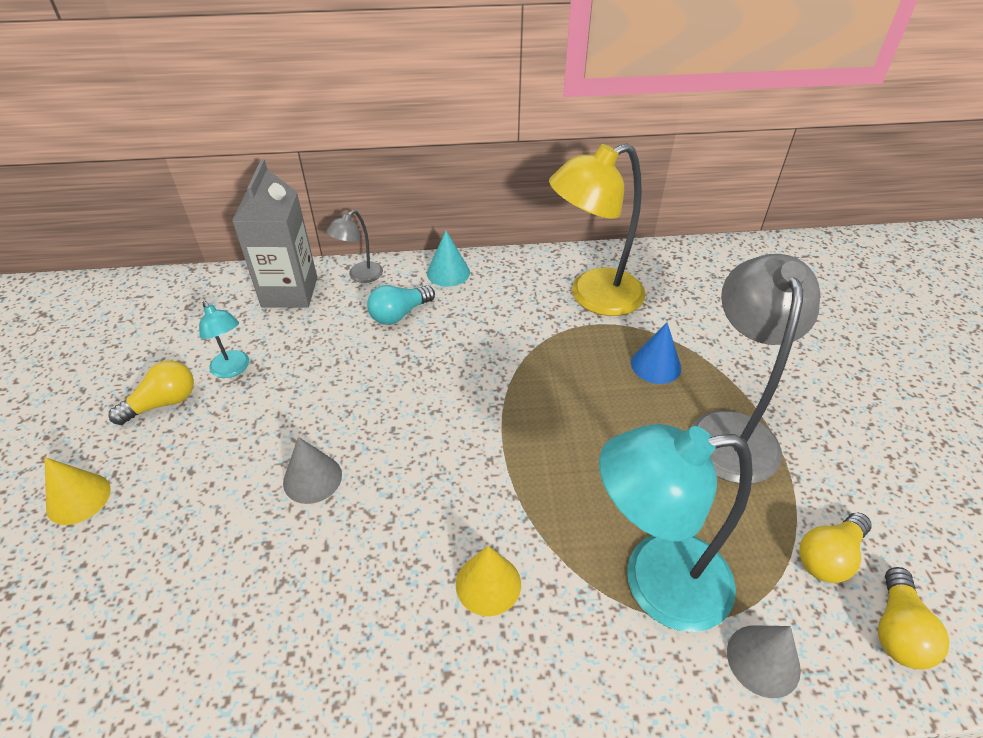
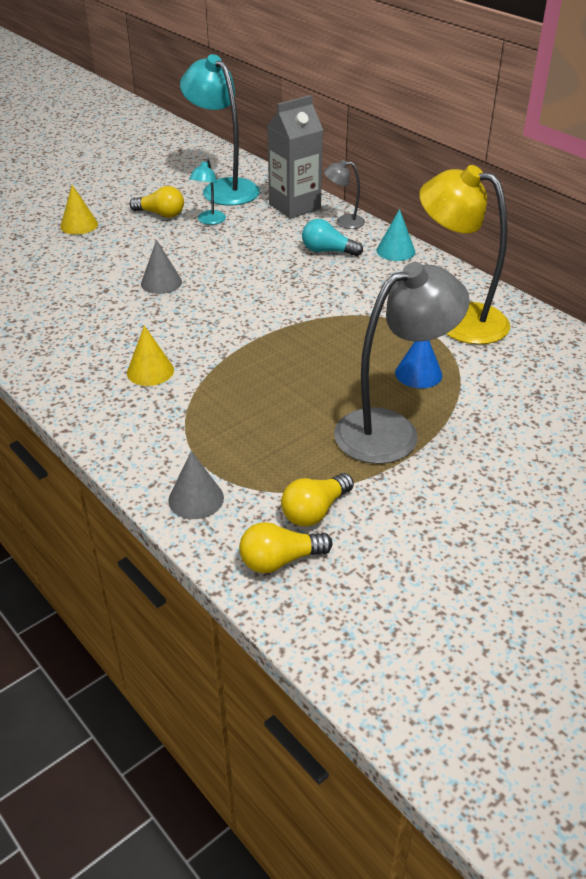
camera: 55 degrees right, 5 degrees down
turquoise lamp [599,424,753,632] -> turquoise lamp moved to [180,54,260,205]
yellow light bulb [799,512,872,583] -> yellow light bulb turned 60 degrees counterclockwise [281,473,354,526]

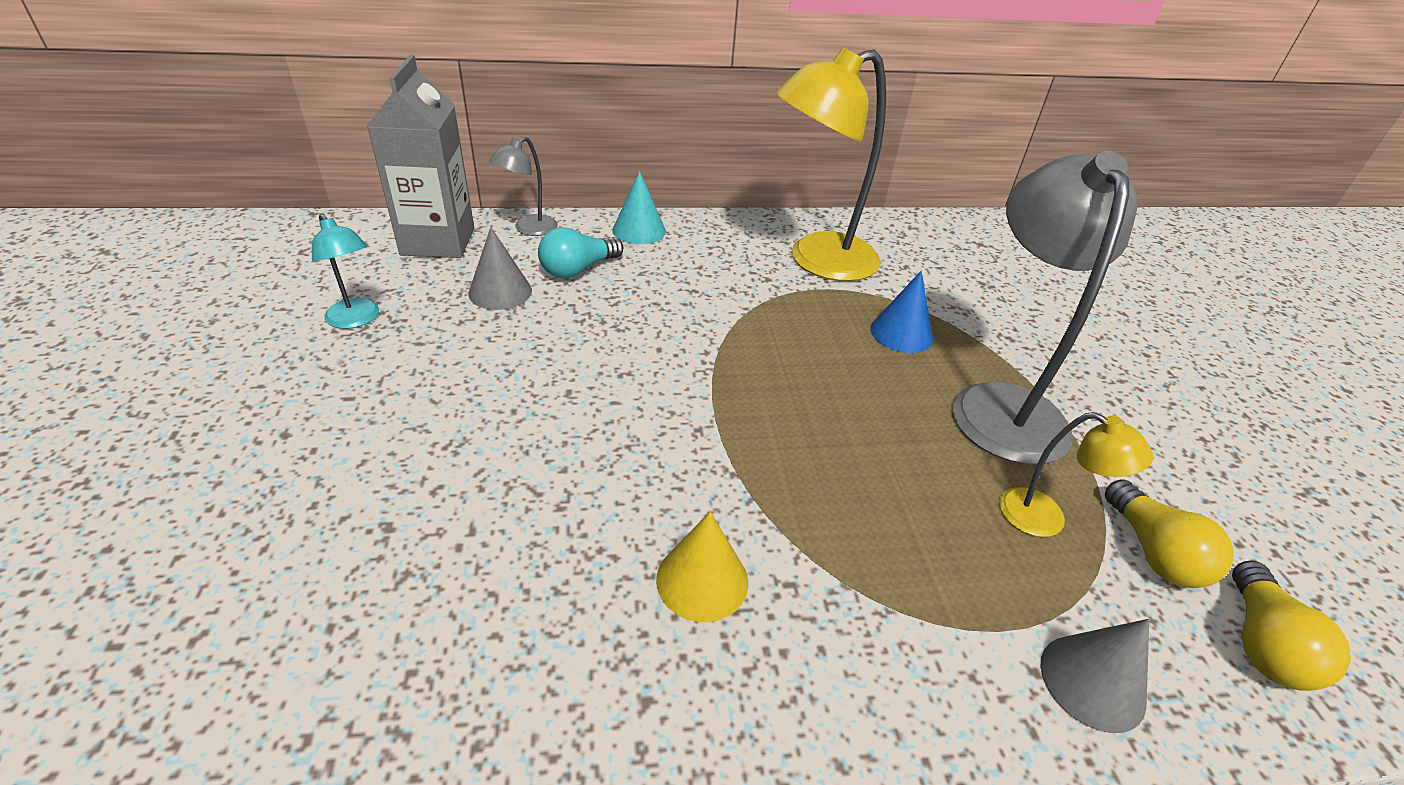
camera: 60 degrees left, 0 degrees up
yellow cone [60,185,98,235] -> none
yellow light bulb [130,186,184,218] -> none
grey cone [141,240,182,294] -> grey cone moved to [468,227,532,310]
turquoise lamp [180,54,260,205] -> none
none -> yellow lamp [999,412,1153,537]

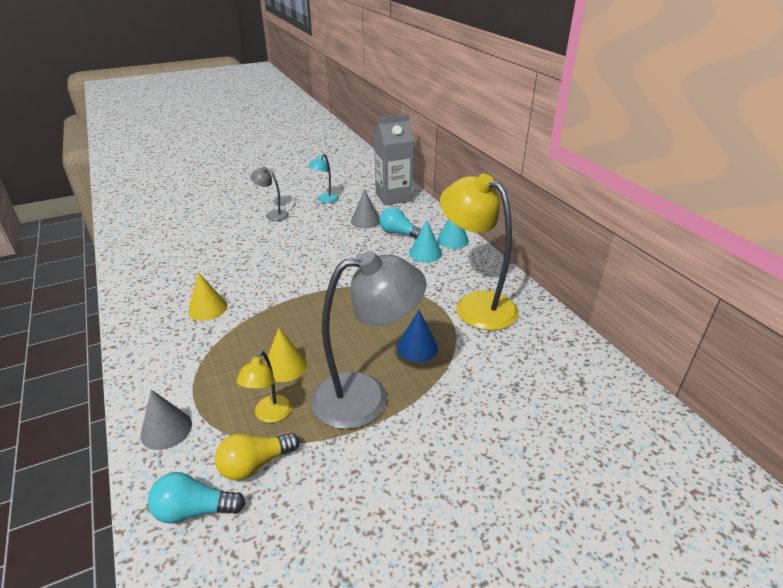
camera: 75 degrees right, 5 degrees down
grey lamp [489,136,558,236] -> grey lamp moved to [250,167,289,221]
yellow light bulb [1232,561,1351,691] -> turquoise light bulb [148,472,245,524]
none -> yellow cone [265,328,307,382]
none -> turquoise cone [409,220,442,263]

